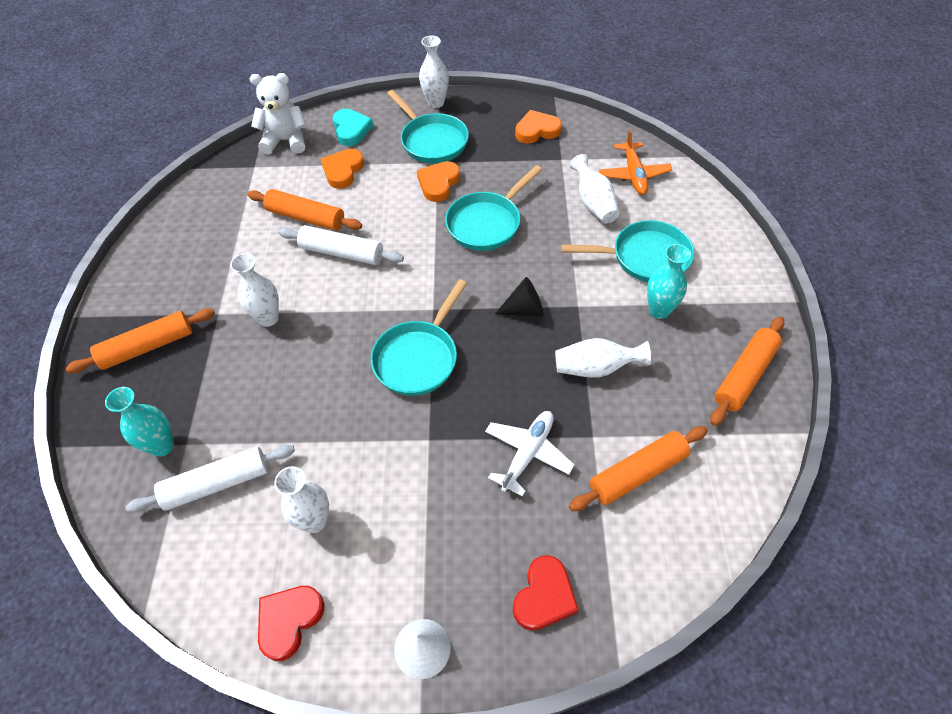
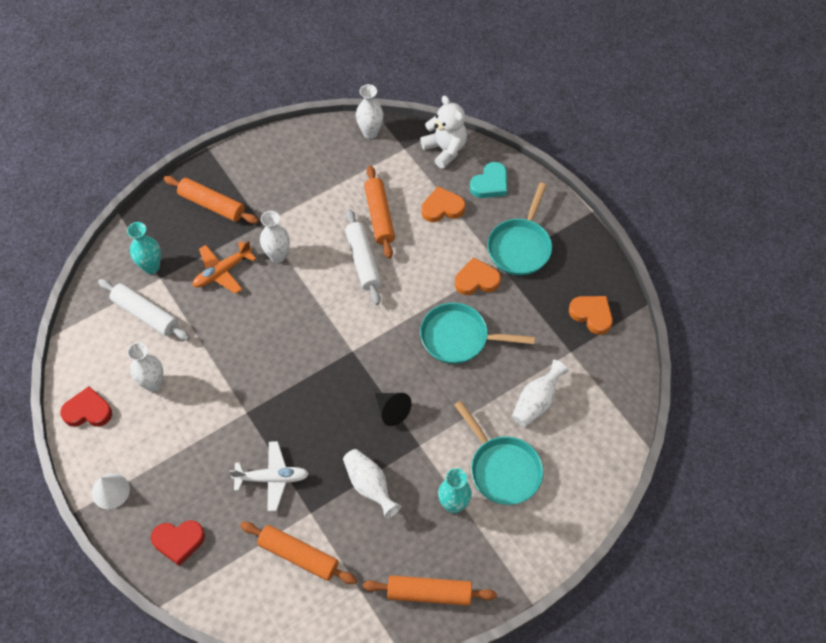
camera: 55 degrees right, 5 degrees up
turquoise pan [371,279,467,396] -> none
white vase [419,36,449,108] -> white vase moved to [356,84,383,139]
orange plane [599,129,672,195] -> orange plane moved to [193,241,256,294]

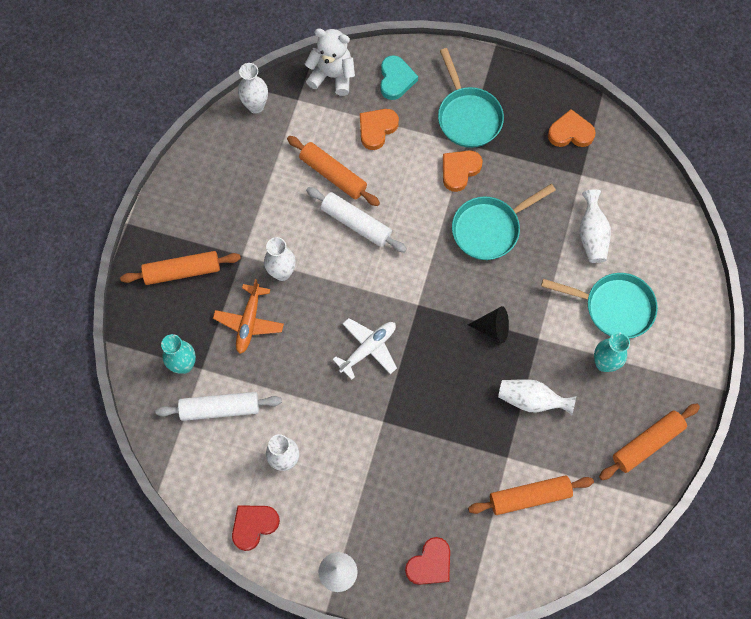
camera: 40 degrees left, 10 degrees up
white plane [229,441,309,511] -> white plane moved to [332,318,397,380]

